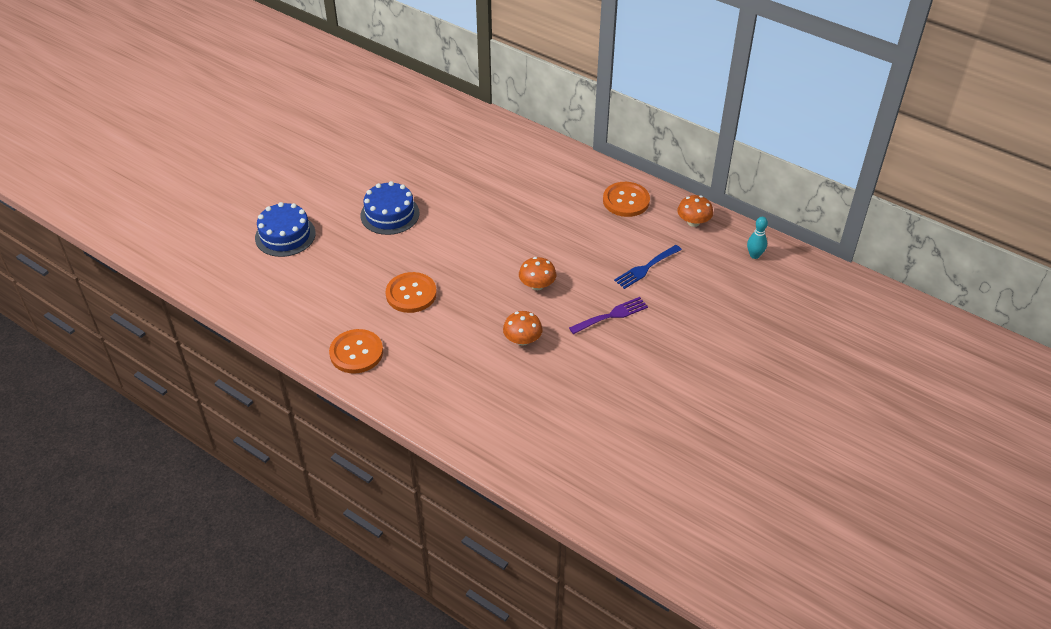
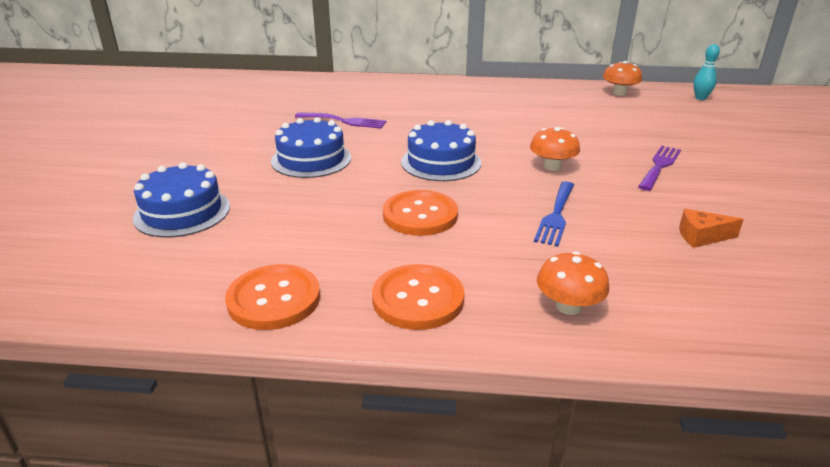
camera: 30 degrees left, 15 degrees down
orange mushroom [503,311,543,346] -> orange mushroom moved to [537,251,609,315]
orange button [603,182,650,217] -> orange button moved to [225,264,320,330]
blue fork [614,245,682,289] -> blue fork moved to [534,181,574,246]
none -> purple fork [295,112,386,129]
none -> blue cake [401,120,481,181]
none -> orange cheese [679,209,744,248]

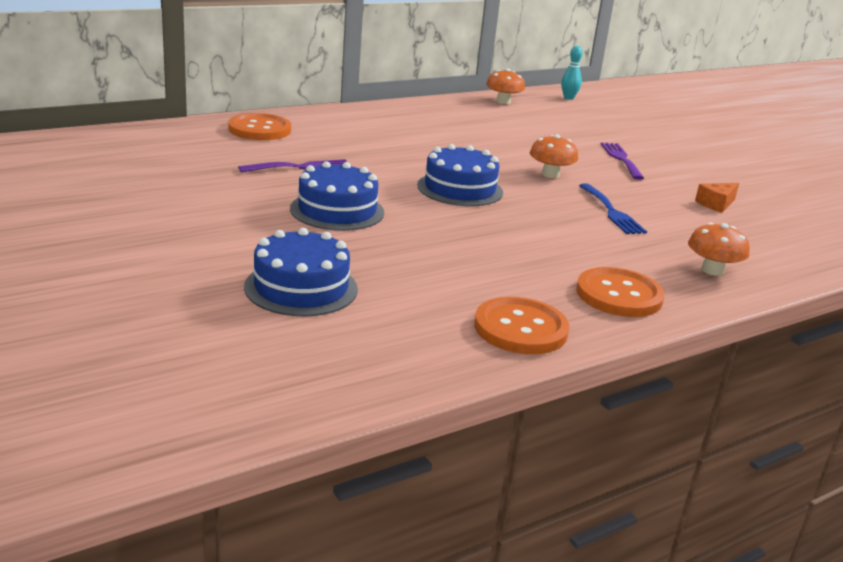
camera: 40 degrees left, 5 degrees down
orange button [383,190,458,236] -> orange button moved to [228,113,291,140]

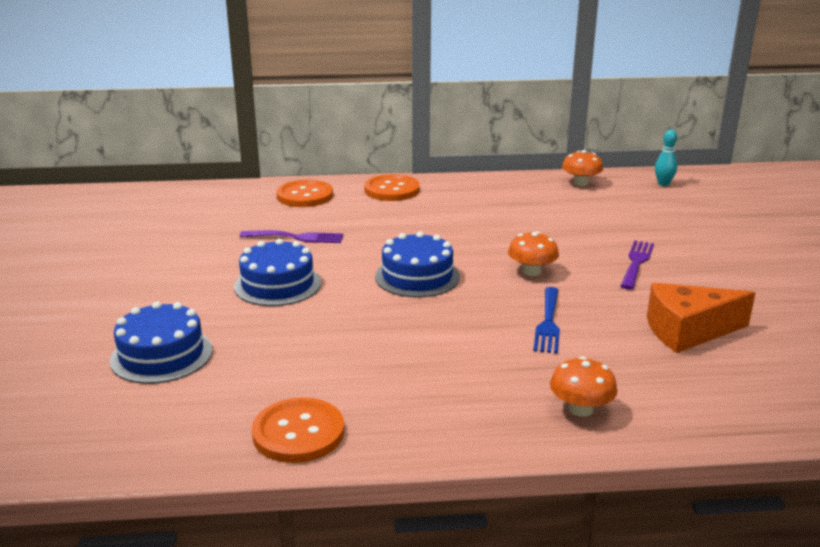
camera: 30 degrees right, 0 degrees up
orange button [576,267,665,317] -> orange button moved to [364,174,420,201]
orange cheese [695,183,739,213] -> orange cheese [647,283,755,353], size x1.89

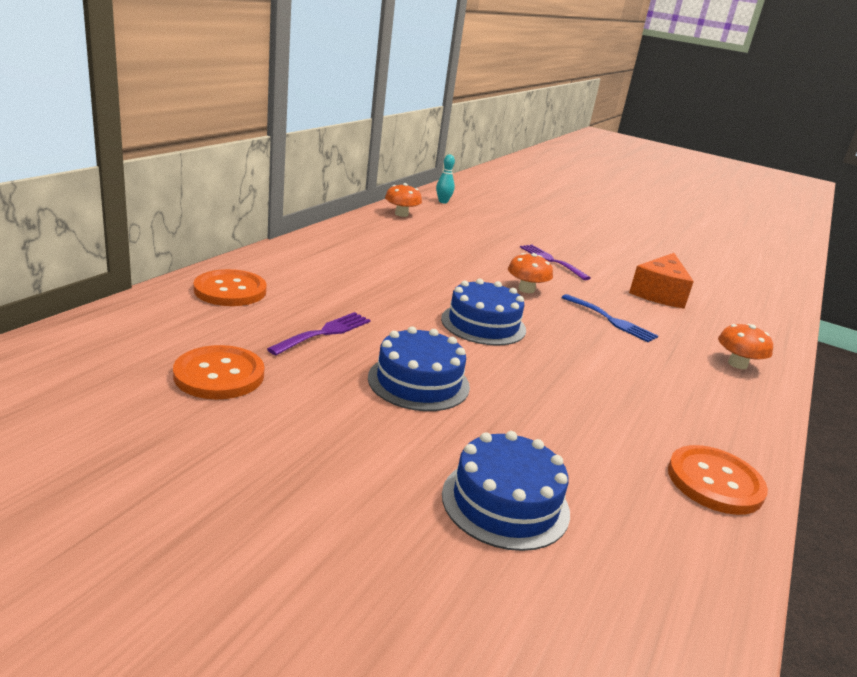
camera: 60 degrees left, 0 degrees up
orange button [364,174,420,201] -> orange button moved to [173,345,264,399]

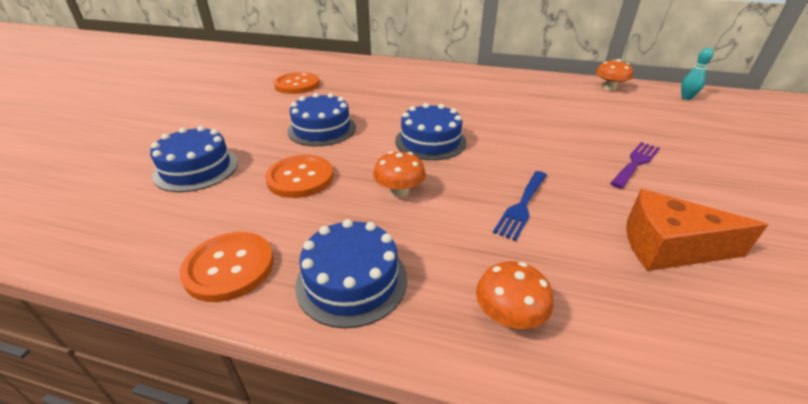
camera: 80 degrees right, 10 degrees up
orange button [193,269,267,306] -> orange button moved to [265,155,333,198]
purple fork [267,312,370,355] -> none
orange mushroom [508,253,553,293] -> orange mushroom moved to [373,151,426,197]
none -> blue cake [295,219,407,328]

